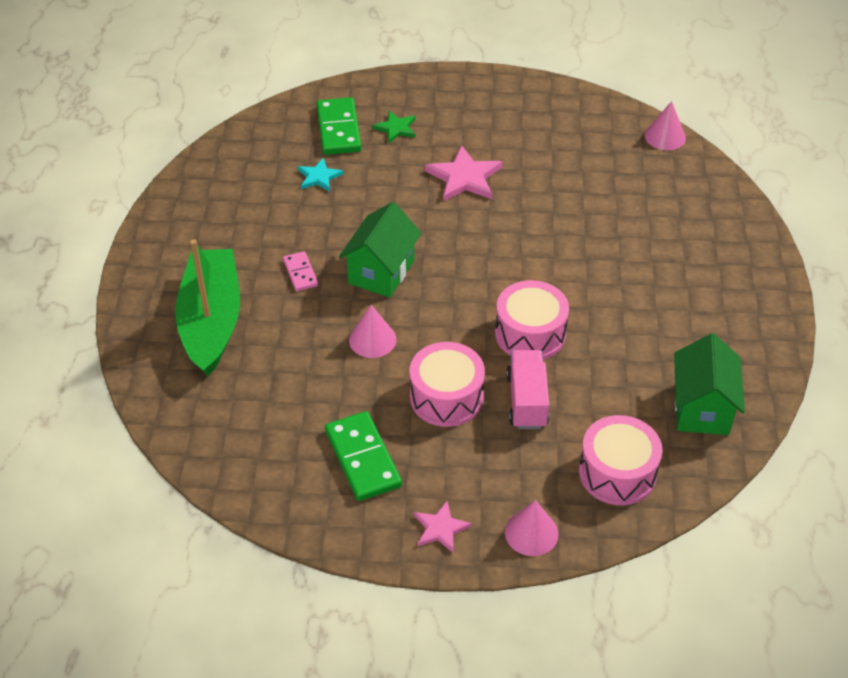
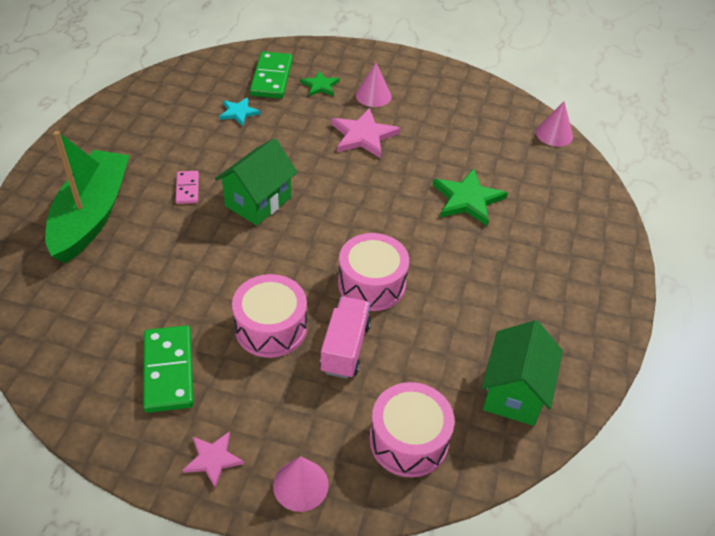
camera: 10 degrees right, 0 degrees up
pink cone [349,305,396,358] -> pink cone moved to [356,63,392,107]
none -> green star [433,169,508,226]

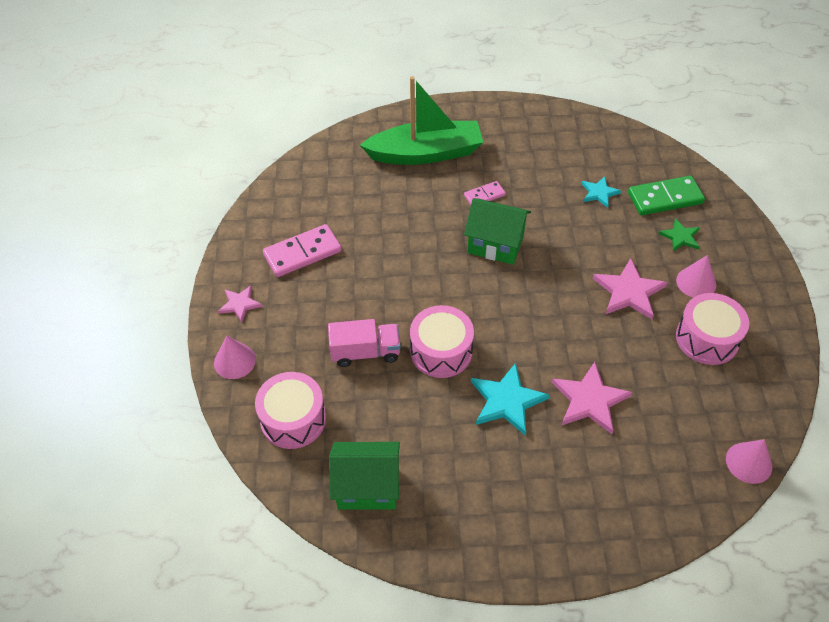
camera: 75 degrees right, 5 degrees up
green domino [143,325,194,413] -> pink domino [263,224,342,277]
pink drum [232,274,307,358] -> pink drum moved to [676,293,749,365]
green star [433,169,508,226] -> pink star [552,362,632,434]
none -> turquoise star [471,363,550,436]

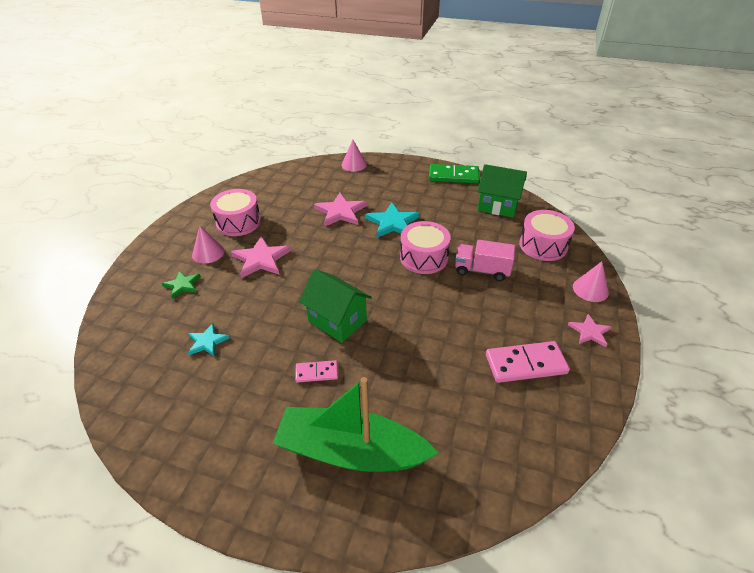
camera: 160 degrees left, 10 degrees down
green domino [628,176,705,215] -> green domino moved to [429,164,480,184]
pink cone [726,439,772,484] -> pink cone moved to [341,140,367,172]

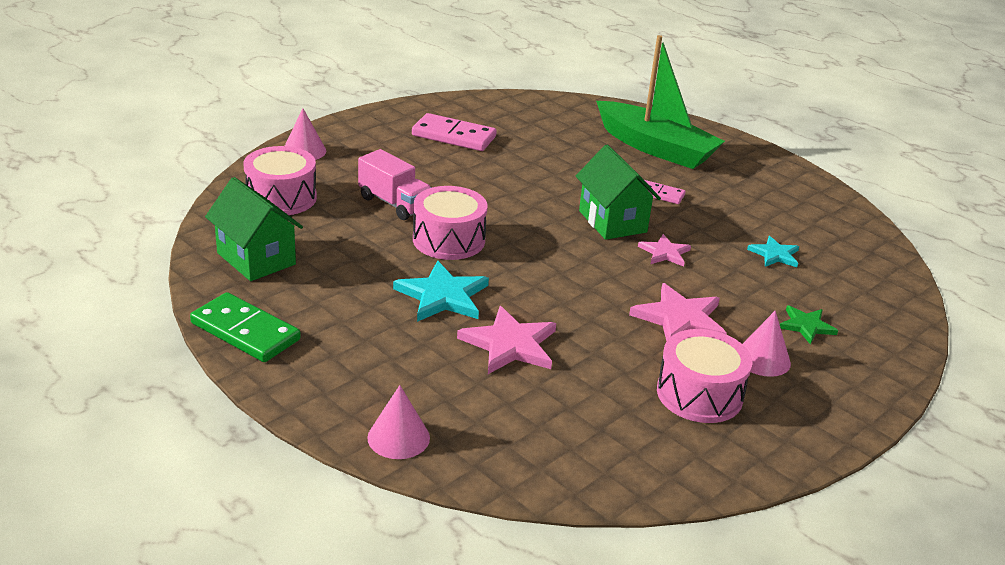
camera: 155 degrees left, 10 degrees down
pink star [568,314,611,347] -> pink star moved to [638,234,691,267]

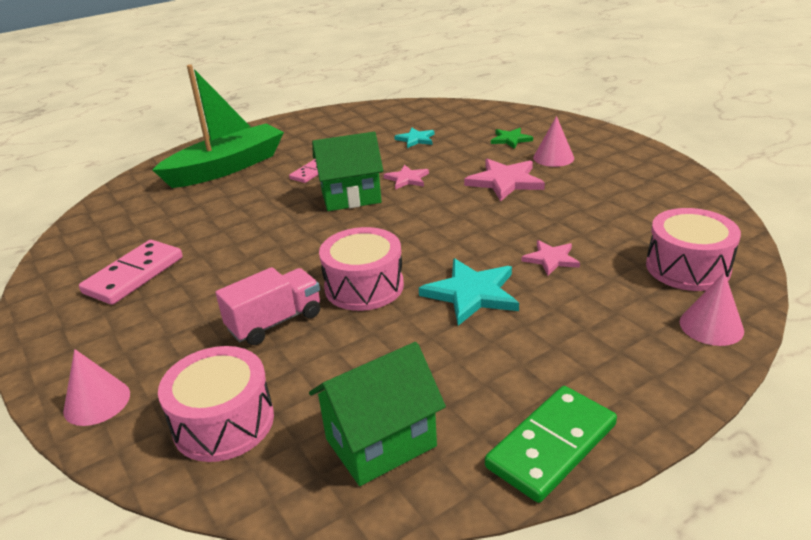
camera: 75 degrees left, 0 degrees up
pink star [457,306,556,374] -> pink star [522,240,580,275], size x0.60
pink drum [657,329,752,423] -> pink drum moved to [646,208,741,291]

